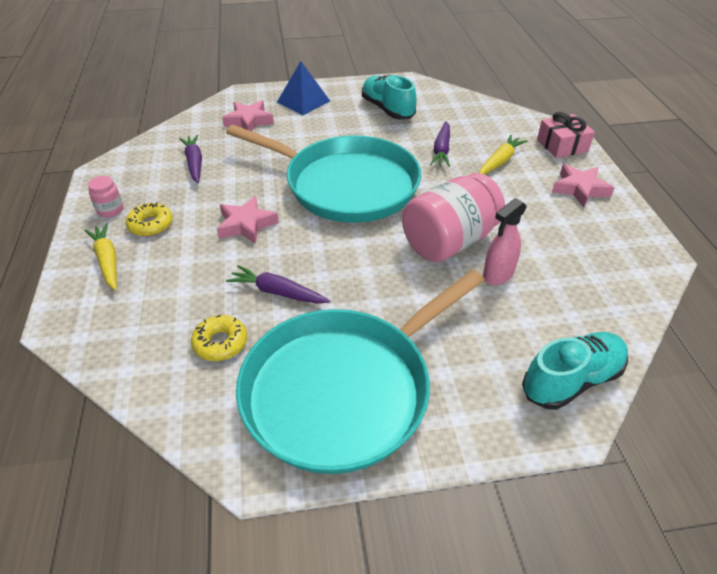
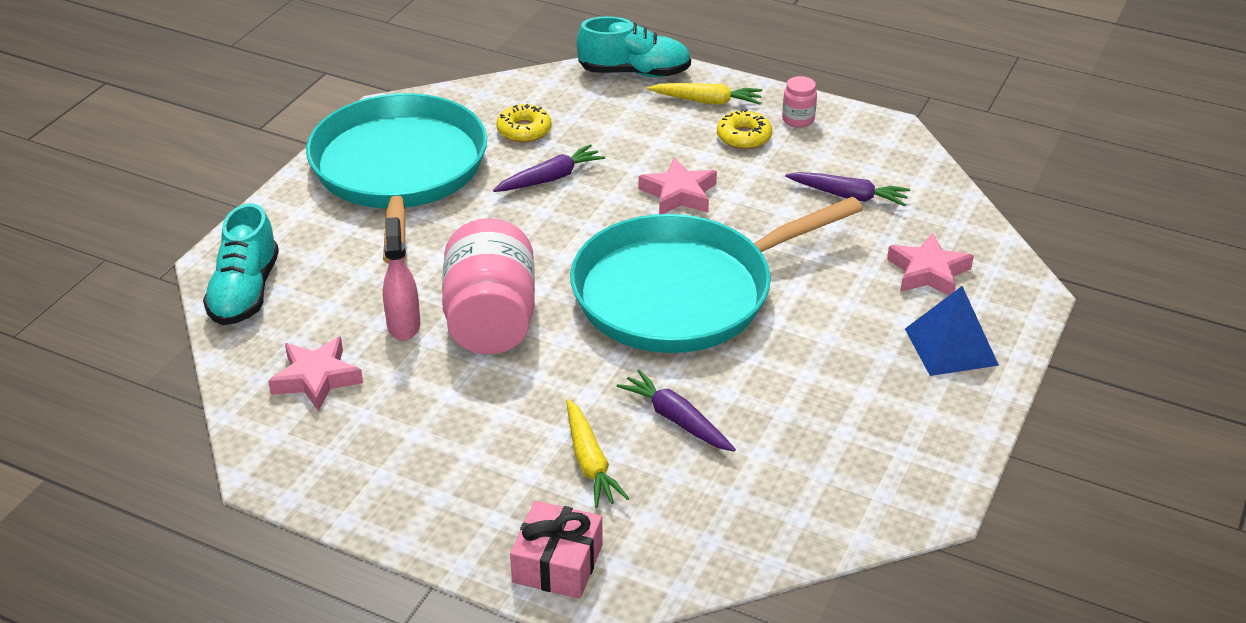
camera: 125 degrees right, 5 degrees down
turquoise shoe [362,75,417,119] -> turquoise shoe moved to [577,16,691,77]
pink star [552,164,615,207] -> pink star moved to [268,336,363,411]

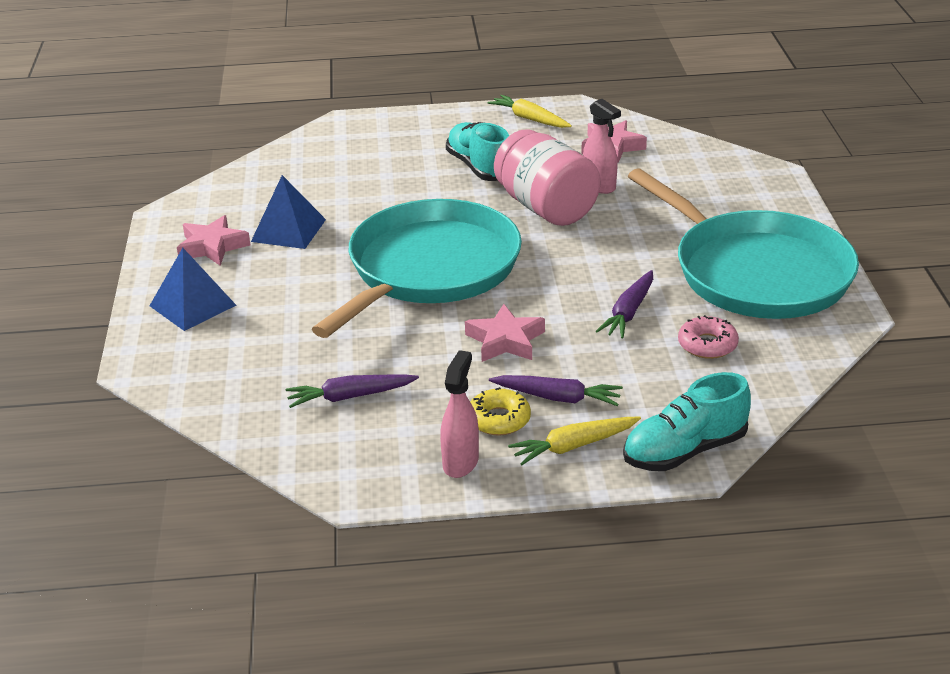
camera: 150 degrees right, 5 degrees down
turquoise shoe [203,203,279,325] -> turquoise shoe moved to [446,122,509,181]
yellow donut [496,104,551,143] -> pink donut [678,315,739,359]
pink gift [510,501,603,599] -> none
yellow carrot [567,399,630,508] -> yellow carrot moved to [487,95,572,128]
purple carrot [617,370,736,452] -> purple carrot moved to [489,375,623,406]
pink jar [782,76,817,128] -> pink spray bottle [440,350,479,478]
pink star [887,233,974,296] -> pink star moved to [177,215,250,266]
none -> blue pyramid [251,175,326,249]

